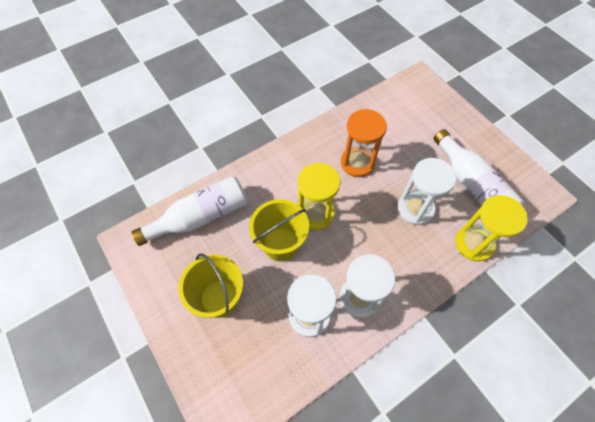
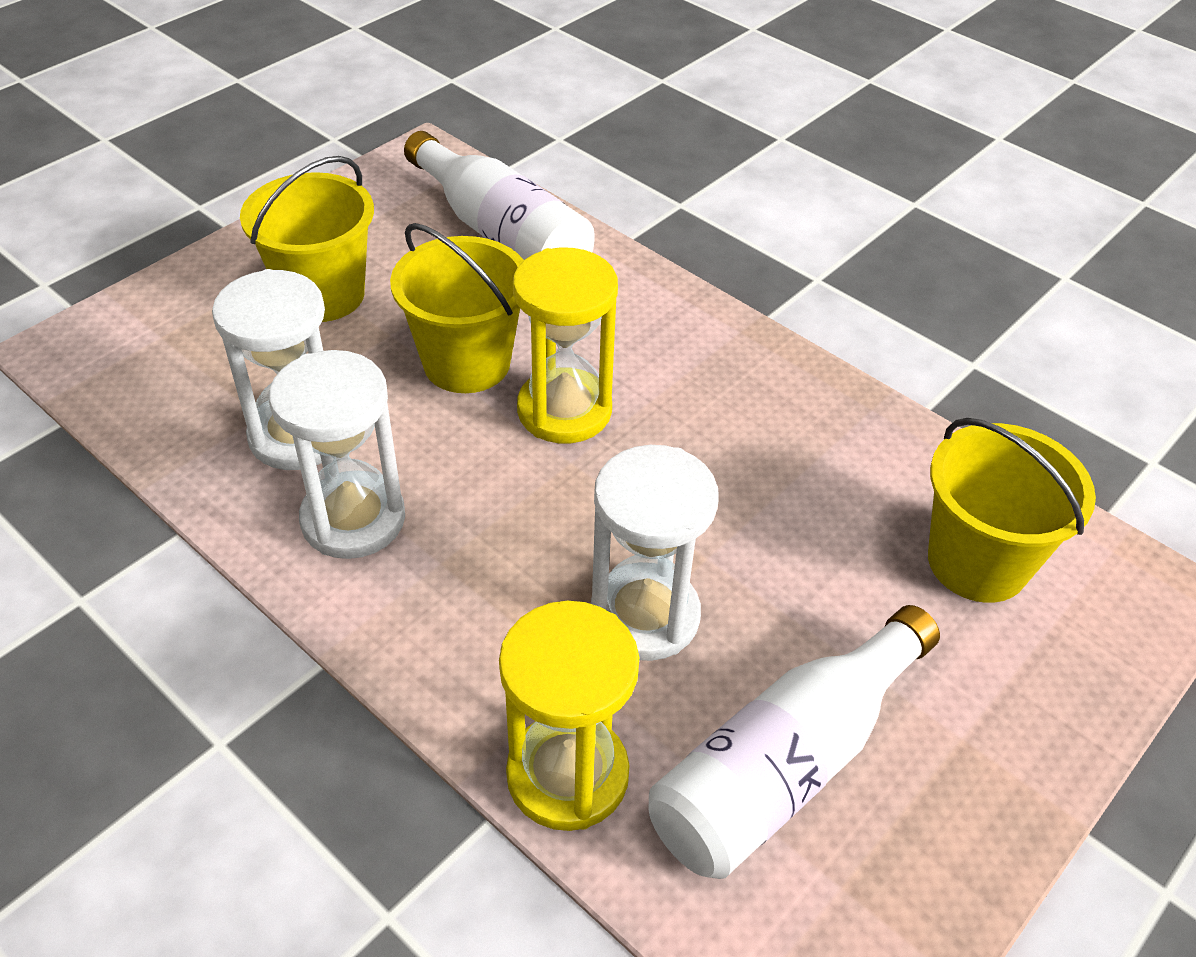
camera: 75 degrees right, 15 degrees down
orange hourglass [341,109,387,177] -> none
none -> yellow bucket [928,418,1096,603]

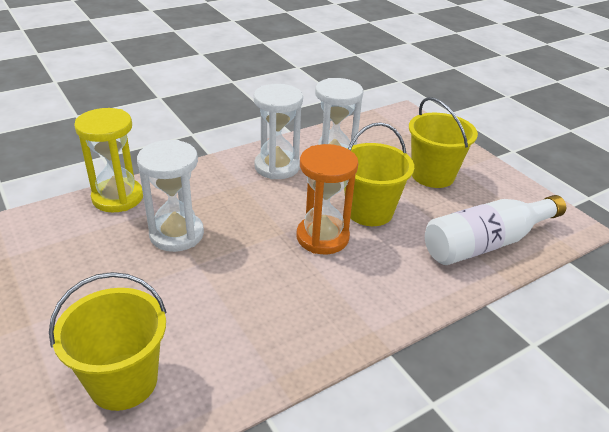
camera: 105 degrees right, 10 degrees down
yellow hourglass [513,248,618,443] -> orange hourglass [297,144,358,254]
white bottle [649,605,940,879] -> none

